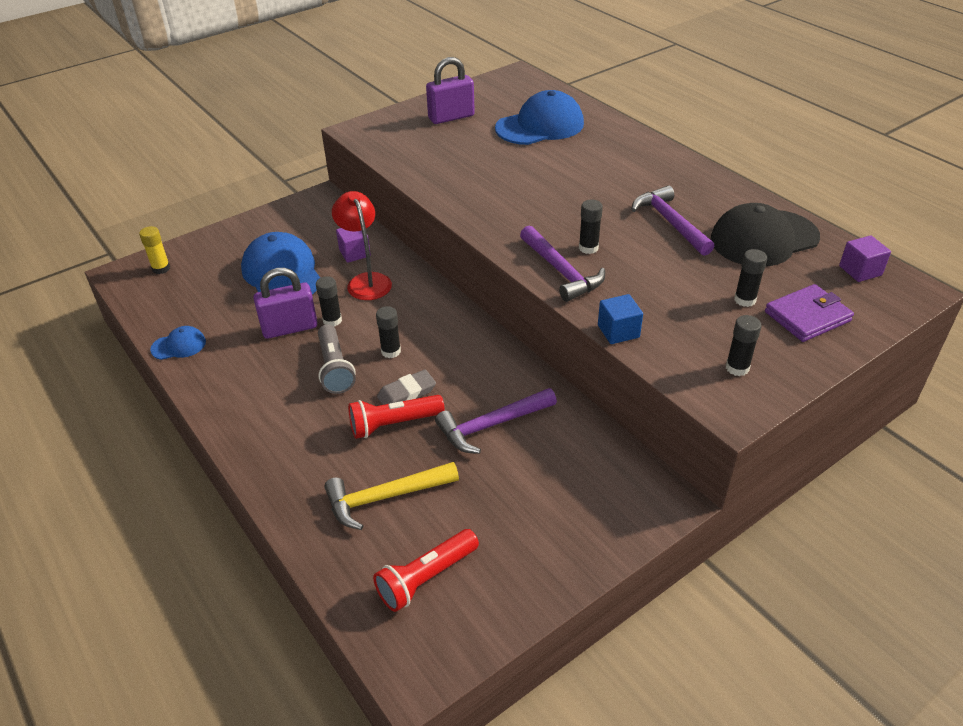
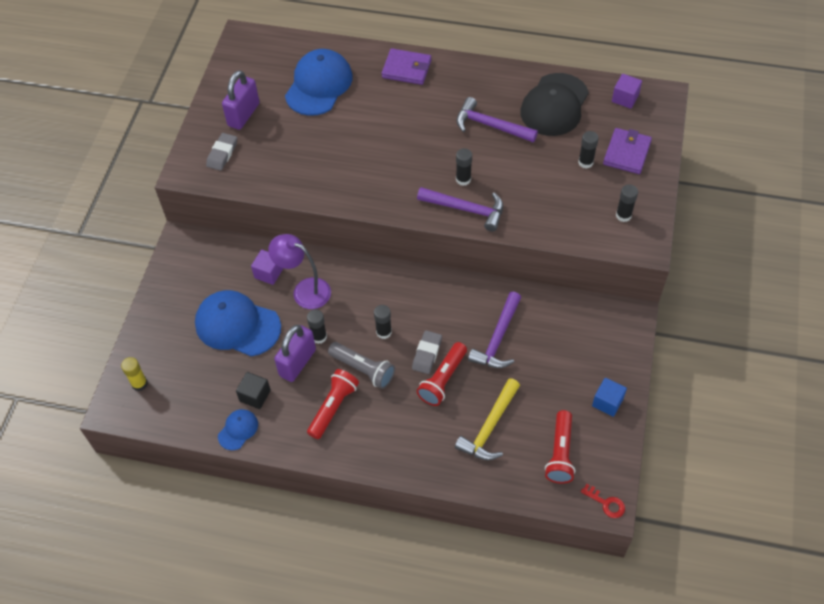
camera: 40 degrees left, 15 degrees up
red lamp [332,191,392,300] -> purple lamp [268,234,331,309]
blue cube [598,294,643,344] -> blue cube moved to [592,378,627,417]
none -> grey eraser [206,133,237,171]
none -> black cube [236,372,271,409]
none -> red flashlight [307,369,359,439]
none -> purple wallet [382,48,431,85]
none -> red key [581,484,625,518]

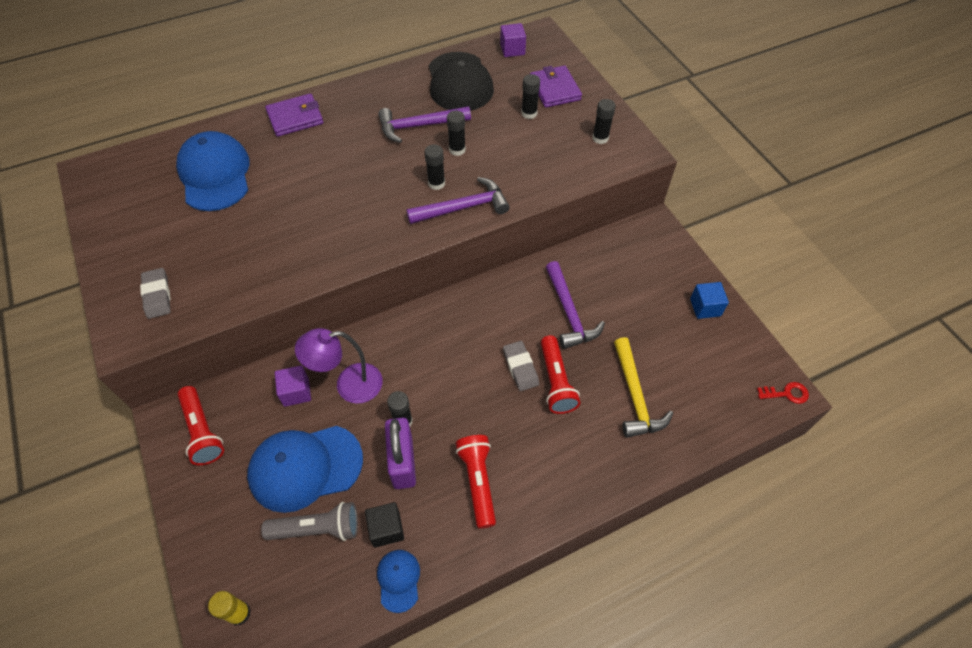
camera: 40 degrees left, 0 degrees up
purple padlock [222,70,260,130] -> none
grey flashlight [328,342,395,389] -> grey flashlight moved to [261,502,358,541]
black glue stick [374,305,392,339] -> black glue stick moved to [447,111,466,156]
red flashlight [545,410,575,483] -> red flashlight moved to [178,386,224,465]

